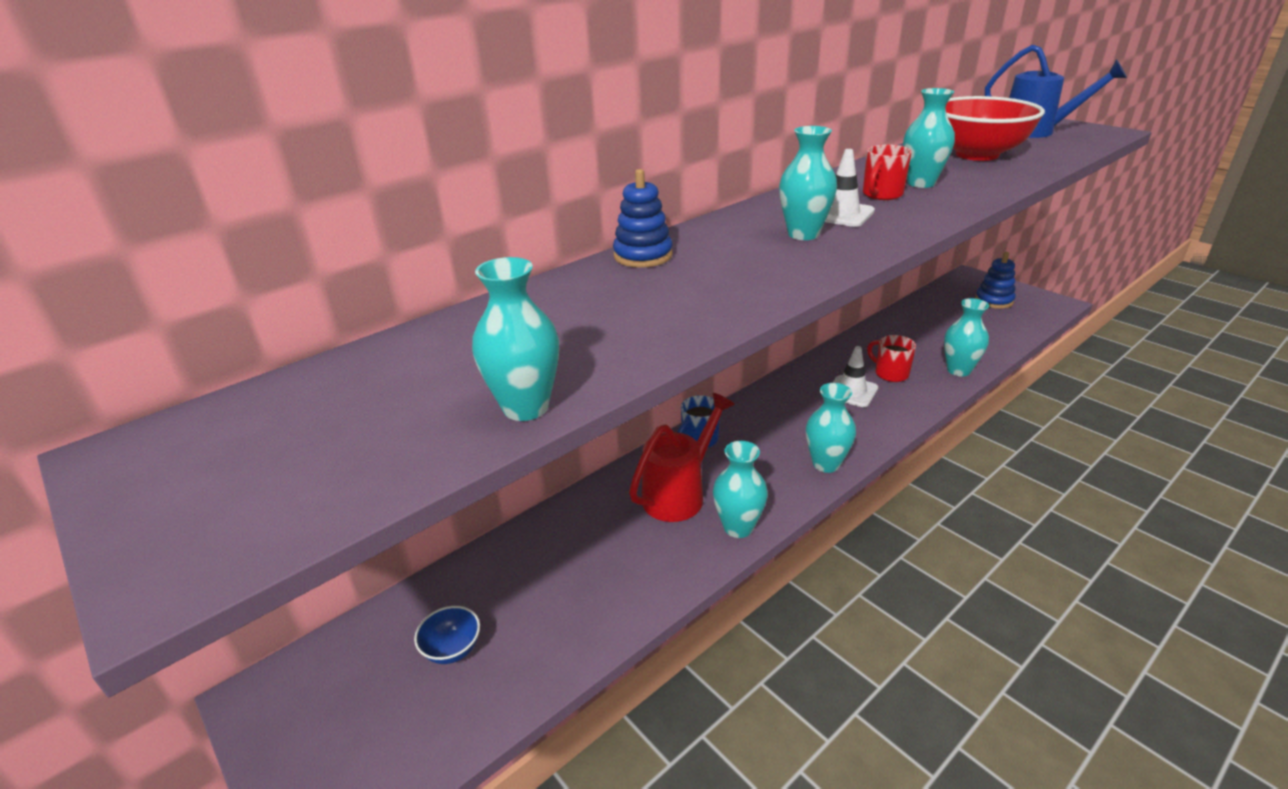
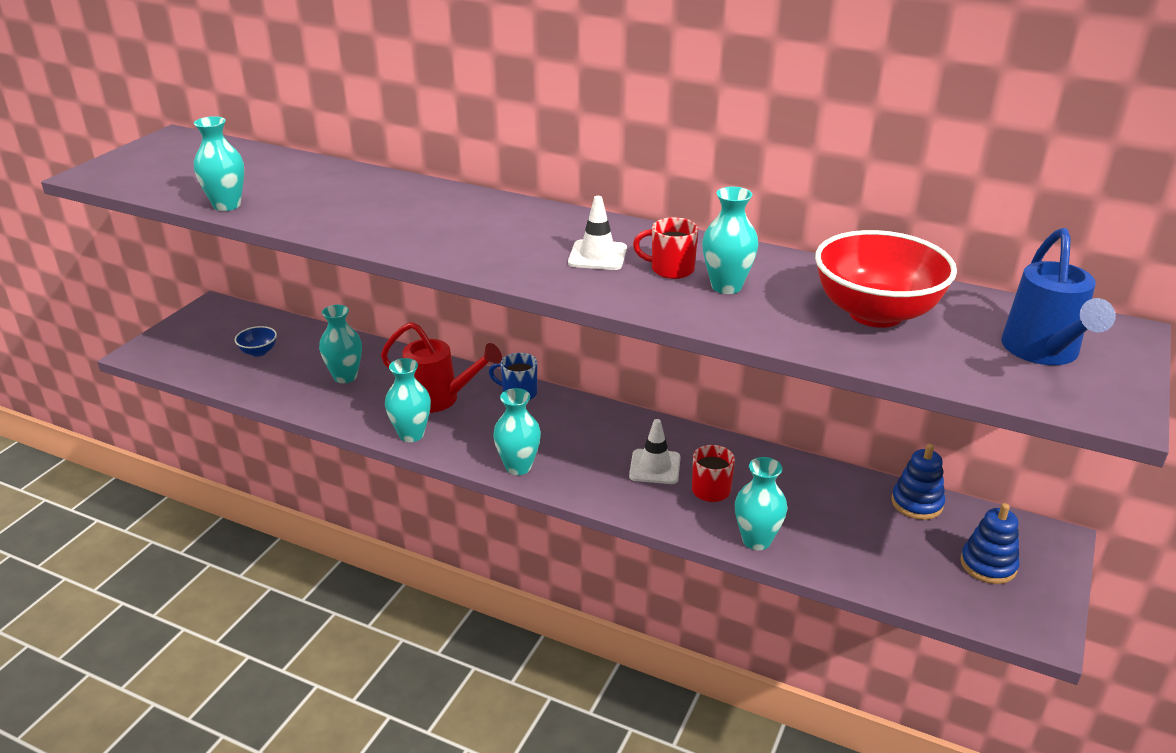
camera: 65 degrees right, 0 degrees up
blue stacking toy [613,169,673,268] -> blue stacking toy moved to [891,444,945,520]
turquoise vase [779,126,837,240] -> turquoise vase moved to [319,305,362,383]

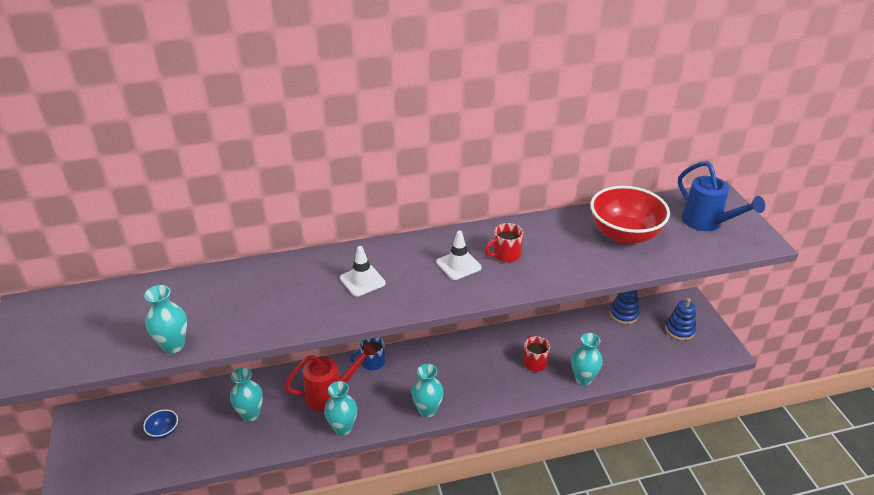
camera: 40 degrees left, 5 degrees up
white traffic cone [629,419,681,484] -> white traffic cone moved to [340,246,386,297]
turquoise vase [702,187,758,294] -> none

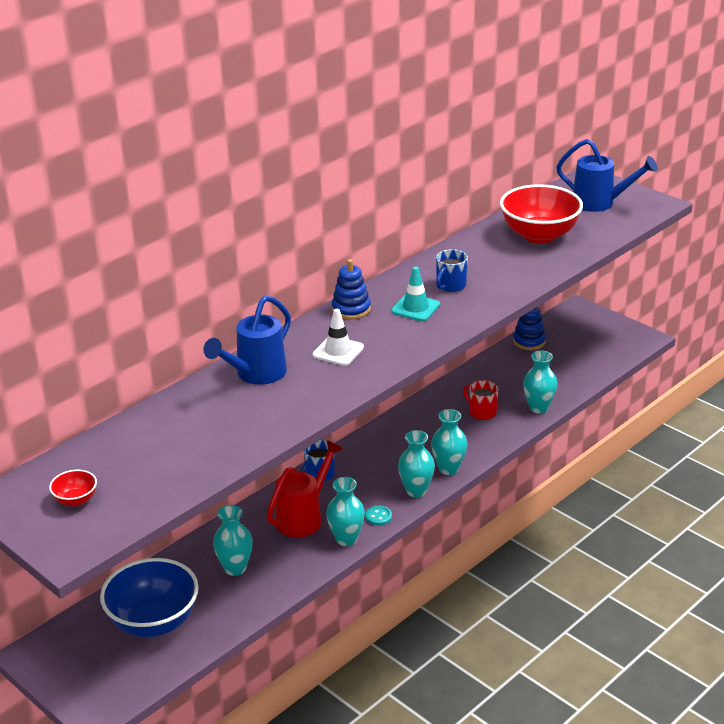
camera: 30 degrees left, 5 degrees down
blue bowl [143,409,178,439] -> blue bowl [100,558,199,637], size x2.30
turquoise vase [144,285,187,353] -> turquoise vase moved to [431,409,468,475]
white traffic cone [436,231,481,280] -> turquoise traffic cone [391,267,440,321]
red mug [485,223,523,263] -> blue mug [436,249,468,292]
blue stacking toy [665,298,696,341] -> blue stacking toy moved to [332,259,371,320]
none -> red bowl [49,470,97,506]
none -> blue watering can [203,295,291,385]
none -> turquoise button [365,506,392,526]

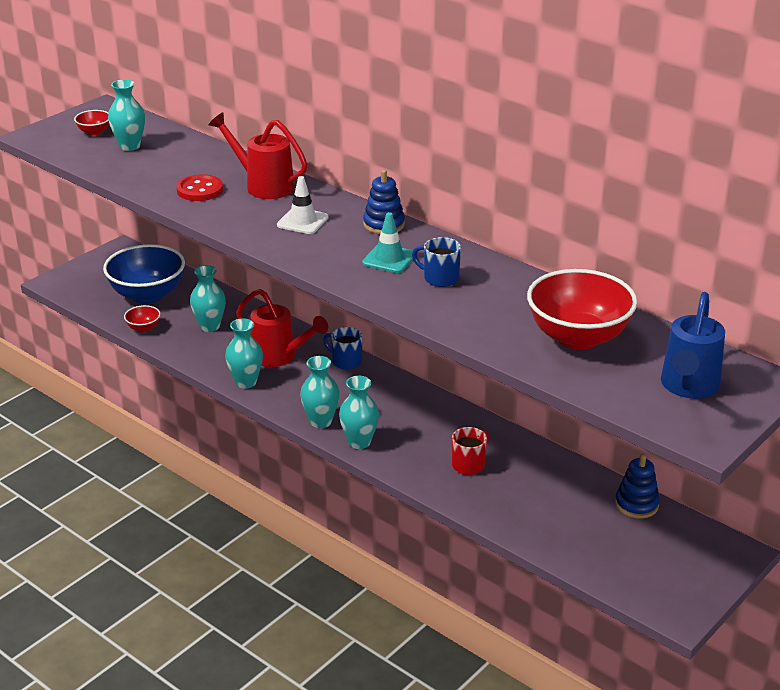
camera: 85 degrees right, 0 degrees up
blue watering can [203,295,291,385] -> red watering can [209,112,307,199]
turquoise button [365,506,392,526] -> none
turquoise vase [523,350,558,414] -> turquoise vase moved to [108,79,145,151]
none -> red bowl [124,305,160,332]
none -> red button [177,174,223,201]

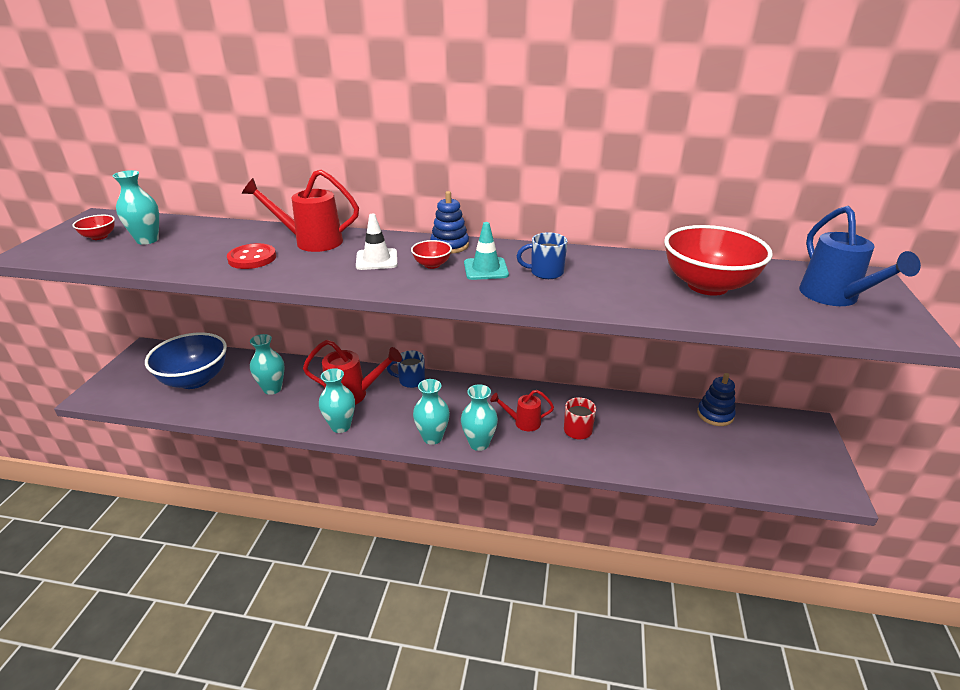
camera: 30 degrees left, 0 degrees up
red bowl [124,305,160,332] -> red bowl moved to [411,240,452,269]
none -> red watering can [490,390,554,431]

